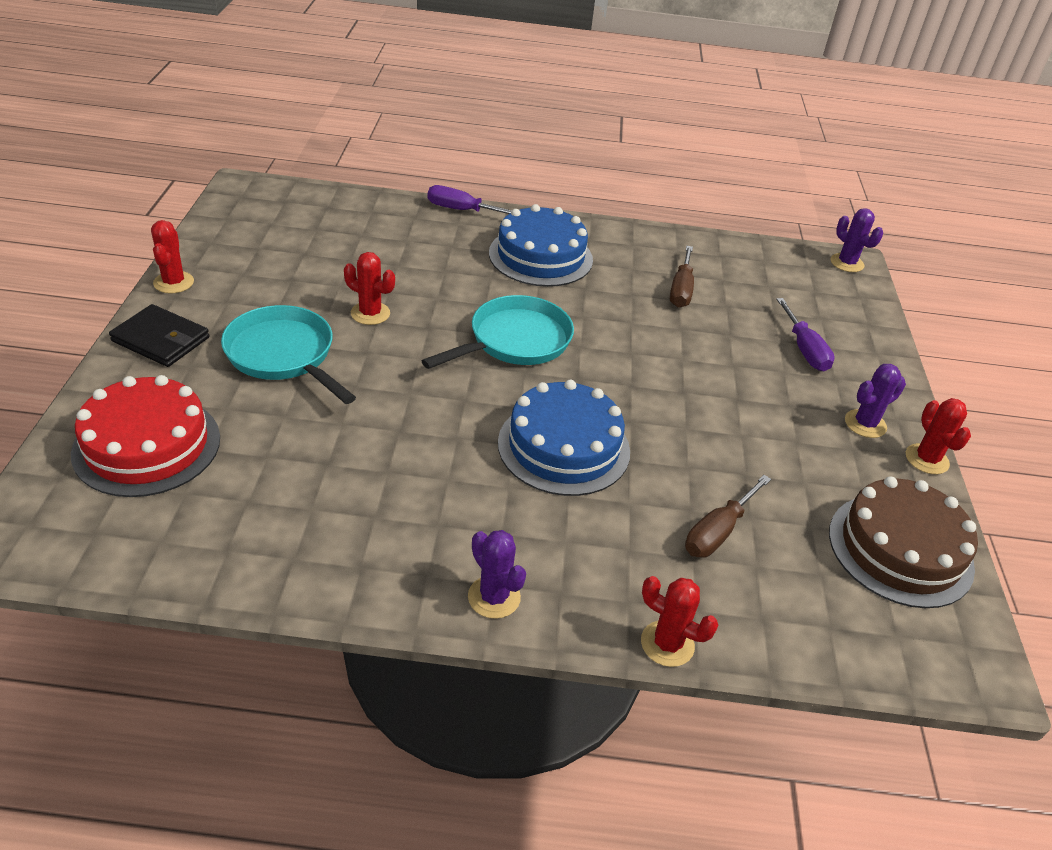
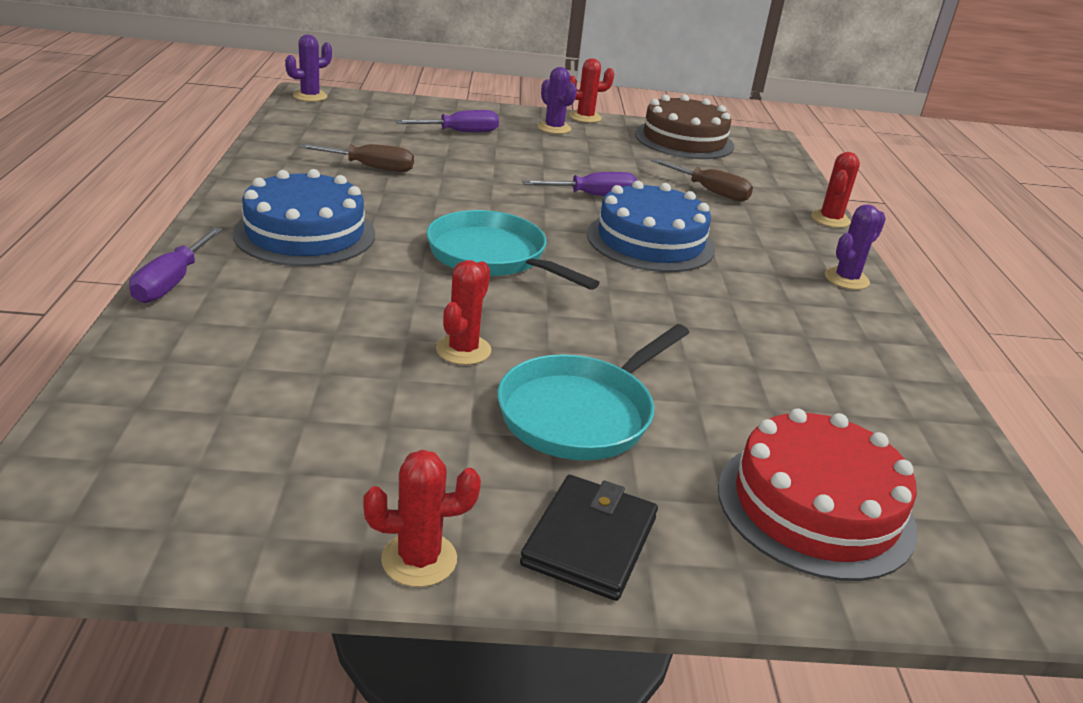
camera: 95 degrees left, 10 degrees down
none -> purple screwdriver [522,172,637,196]

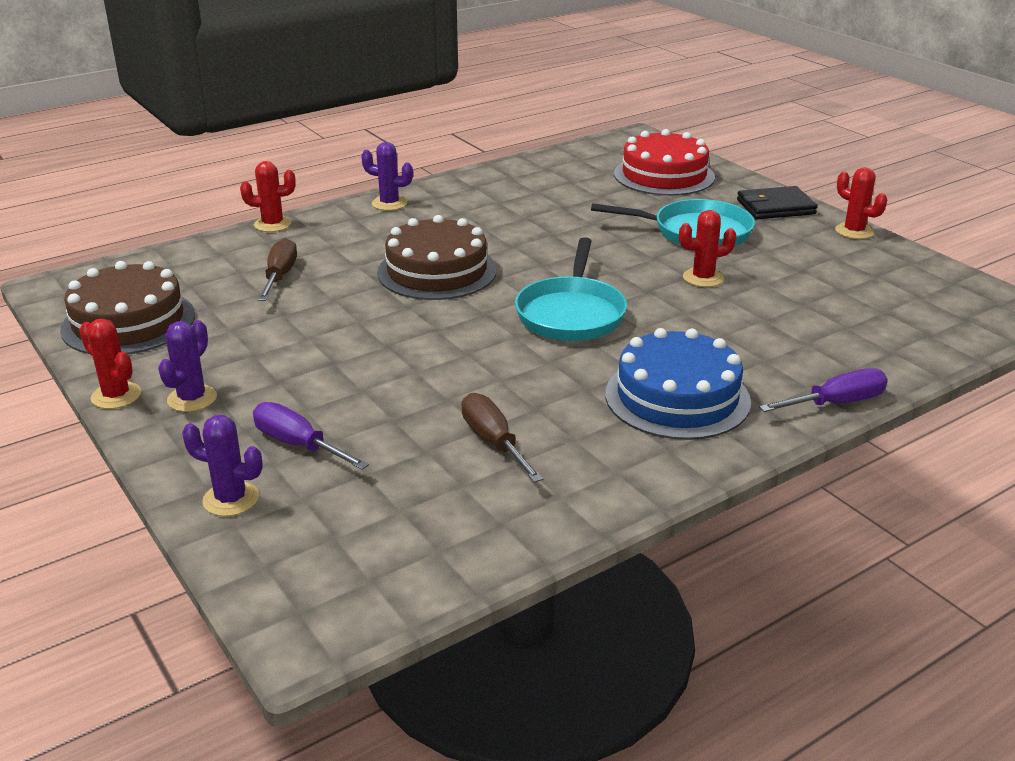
camera: 120 degrees left, 0 degrees up
purple cactus [285,35,332,102] -> purple cactus moved to [182,415,263,516]
purple screwdriver [522,172,637,196] -> none
blue cake [587,181,715,272] -> brown cake [377,215,497,300]

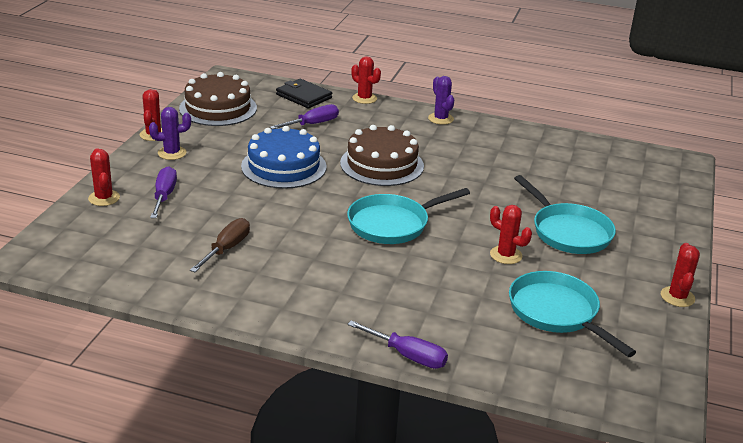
camera: 50 degrees right, 0 degrees up
purple cactus [182,415,263,516] -> red cactus [88,148,120,206]
brown screwdriver [258,238,297,301] -> purple screwdriver [270,104,339,129]
blue cake [605,328,751,440] -> blue cake moved to [241,126,327,189]
red cake [614,129,715,196] -> none
black wallet [737,186,818,219] -> black wallet moved to [276,79,332,108]
none -> turquoise pan [509,271,636,357]

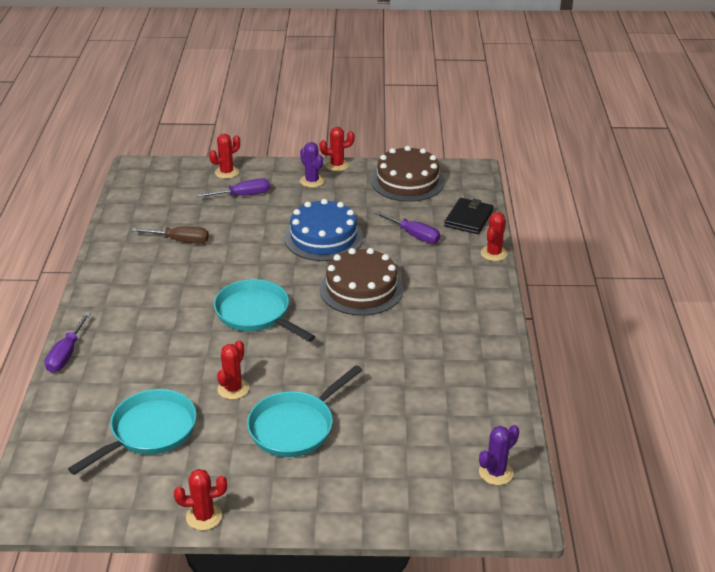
camera: 75 degrees right, 5 degrees up
purple cactus [428,76,454,125] -> purple cactus moved to [479,425,519,485]

